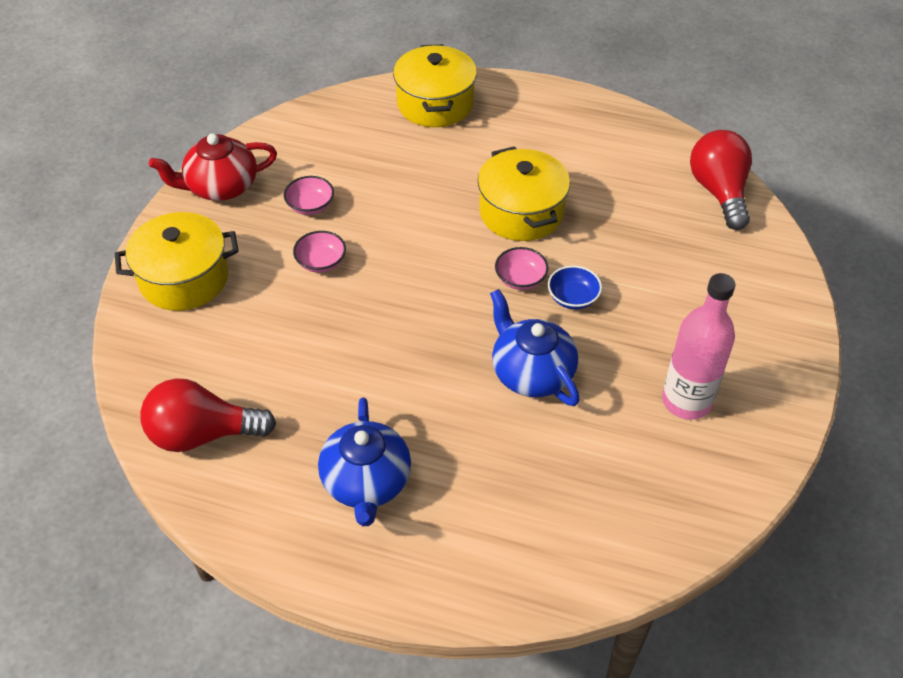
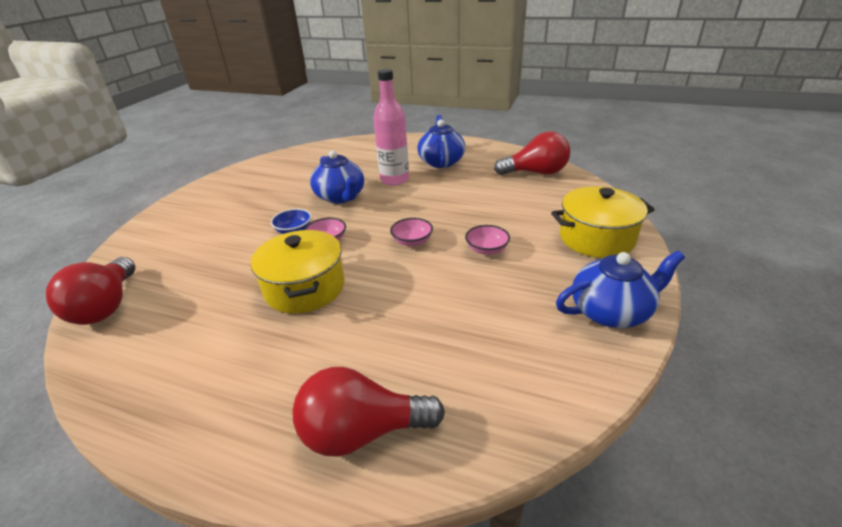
camera: 175 degrees left, 15 degrees down
red teapot [149,133,277,201] -> blue teapot [556,251,685,328]
pink bowl [284,176,334,215] -> pink bowl moved to [390,218,433,246]
yellow pot [393,44,477,127] -> red light bulb [292,367,445,457]
pink bottle [662,273,736,420] -> pink bottle moved to [373,69,409,186]

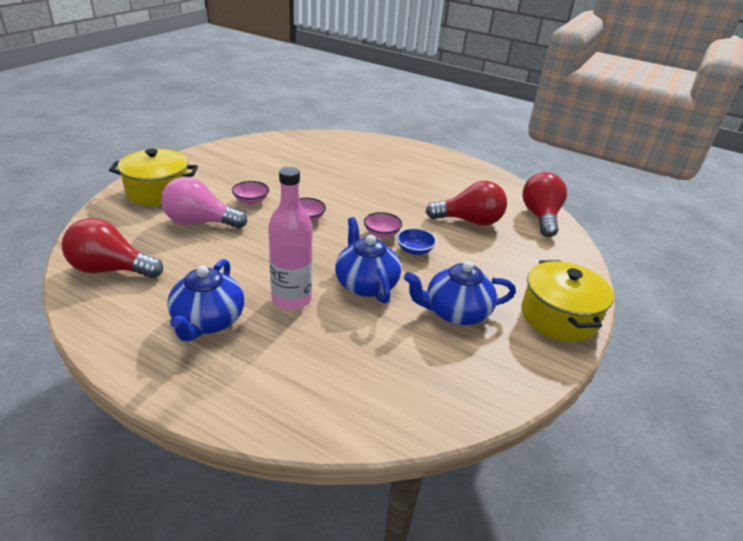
camera: 175 degrees left, 0 degrees up
yellow pot [251,230,345,313] -> yellow pot moved to [522,260,614,342]
red light bulb [292,367,445,457] -> red light bulb moved to [426,181,507,226]
blue teapot [556,251,685,328] -> blue teapot moved to [404,261,516,325]
none -> pink light bulb [161,177,247,229]

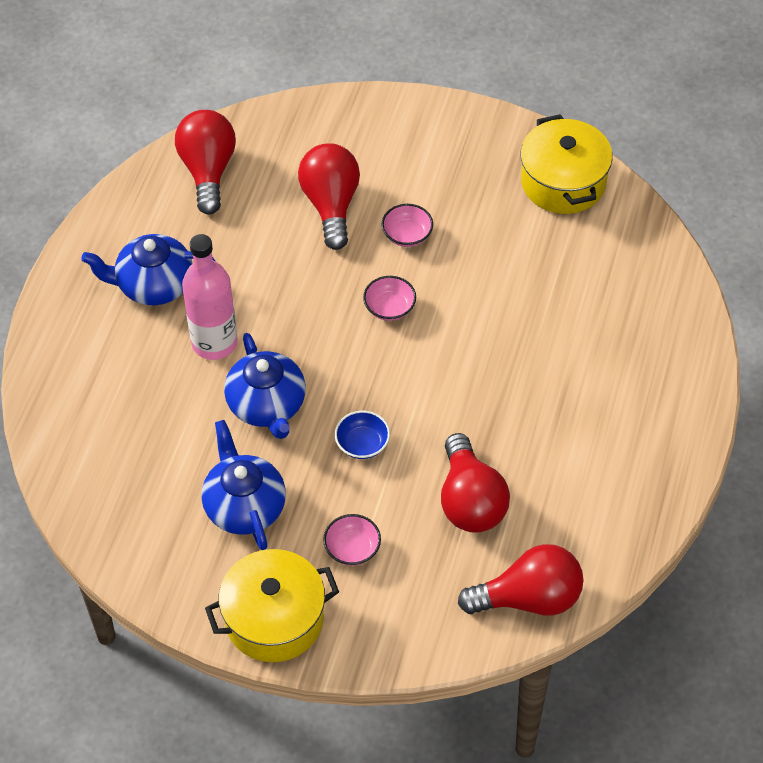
camera: 80 degrees right, 20 degrees up
yellow pot [109,148,198,206] -> yellow pot moved to [521,114,613,214]
pink light bulb [161,177,247,229] -> red light bulb [298,143,360,250]
blue teapot [335,217,401,303] -> blue teapot turned 105 degrees clockwise [224,333,306,439]
pink bowl [364,212,402,238] -> pink bowl moved to [323,514,381,566]

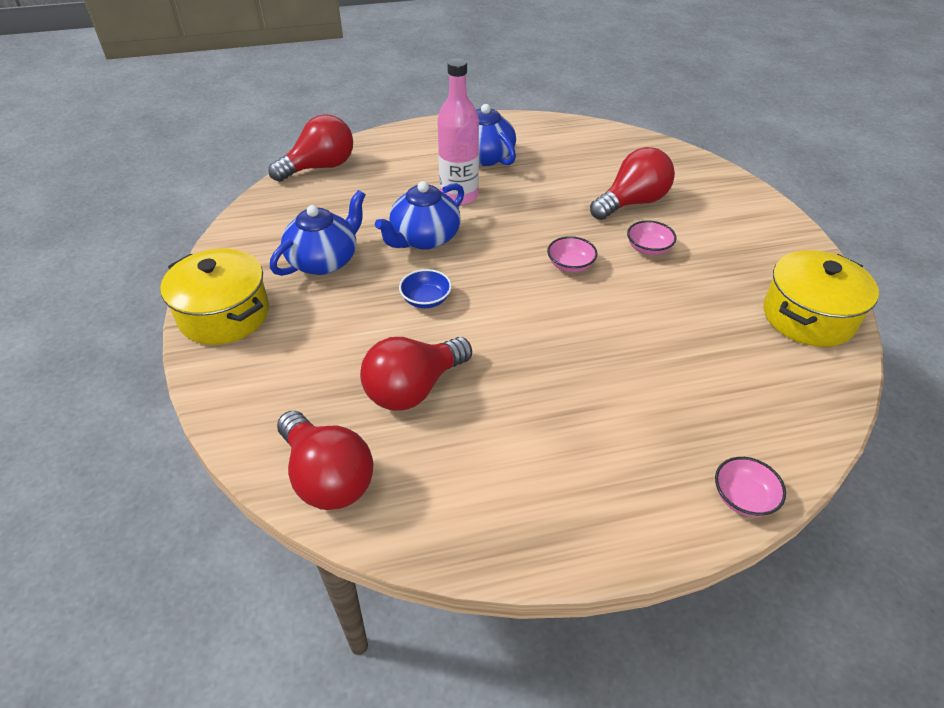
camera: 60 degrees right, 10 degrees down
red light bulb [175,110,236,214] -> red light bulb moved to [268,114,353,182]
pink bowl [323,514,381,566] -> pink bowl moved to [715,457,786,517]

